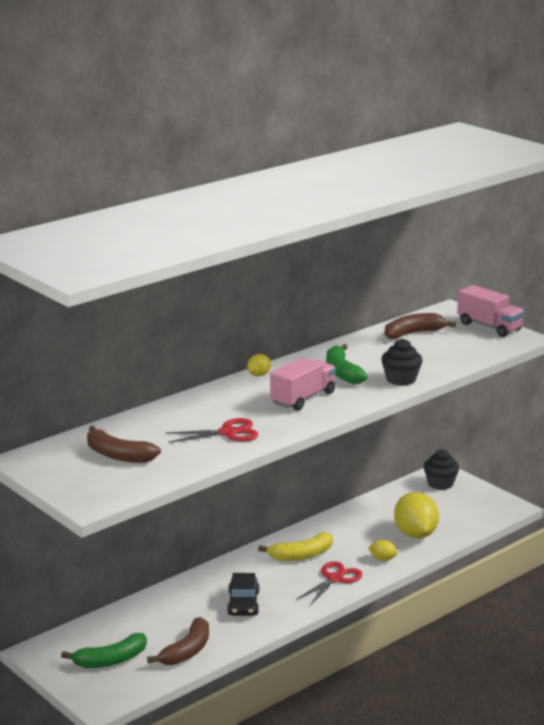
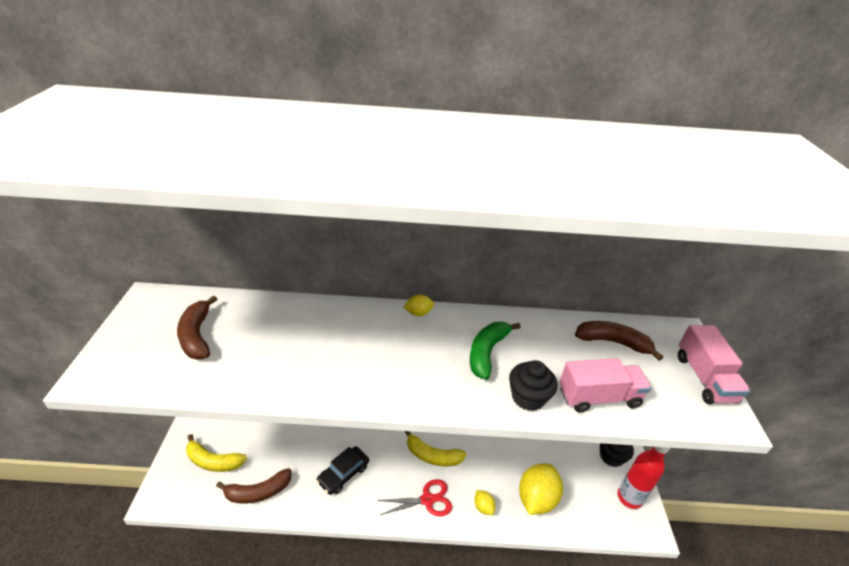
camera: 40 degrees right, 15 degrees up
green banana [61,633,147,668] -> yellow banana [186,434,247,472]
red scissors [165,418,259,443] -> none
pink truck [270,357,336,411] -> pink truck moved to [559,358,651,413]
none -> red bottle [618,447,670,509]

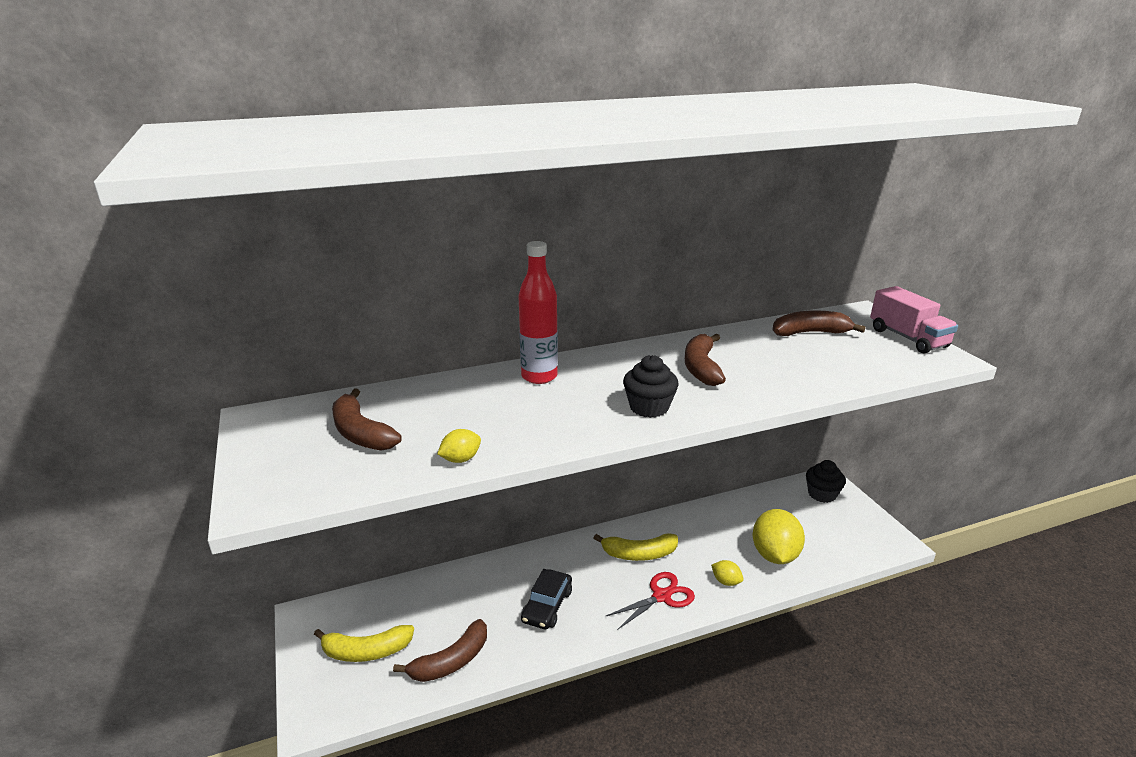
camera: 20 degrees left, 10 degrees down
yellow lemon [404,295,434,316] -> yellow lemon moved to [437,429,481,463]
green banana [470,322,521,380] -> brown banana [685,334,726,386]
black cupcake [509,360,557,411] -> black cupcake moved to [623,355,679,418]
pink truck [559,358,651,413] -> none
red bottle [618,447,670,509] -> red bottle moved to [518,241,558,384]

